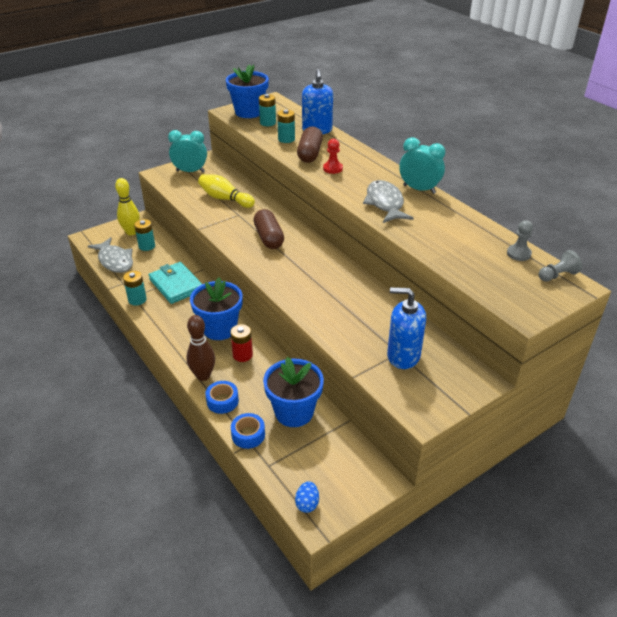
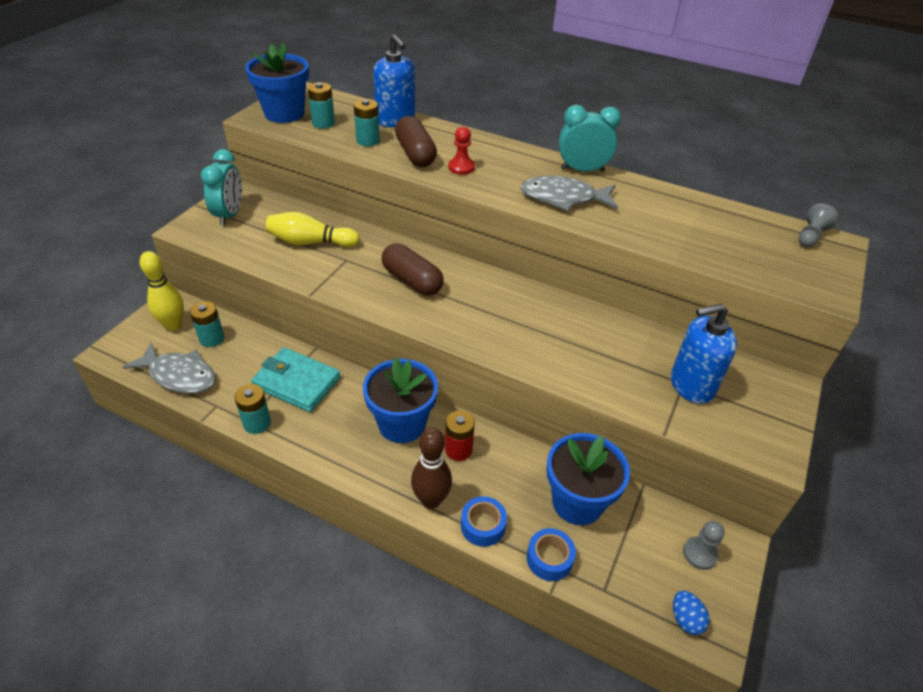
camera: 30 degrees left, 5 degrees up
turquoise clock [168,130,207,172] -> turquoise clock turned 120 degrees clockwise [201,149,242,226]
grey fish [363,180,414,223] -> grey fish turned 45 degrees counterclockwise [520,176,618,211]
grey pawn [507,220,533,261] -> grey pawn moved to [683,521,724,570]

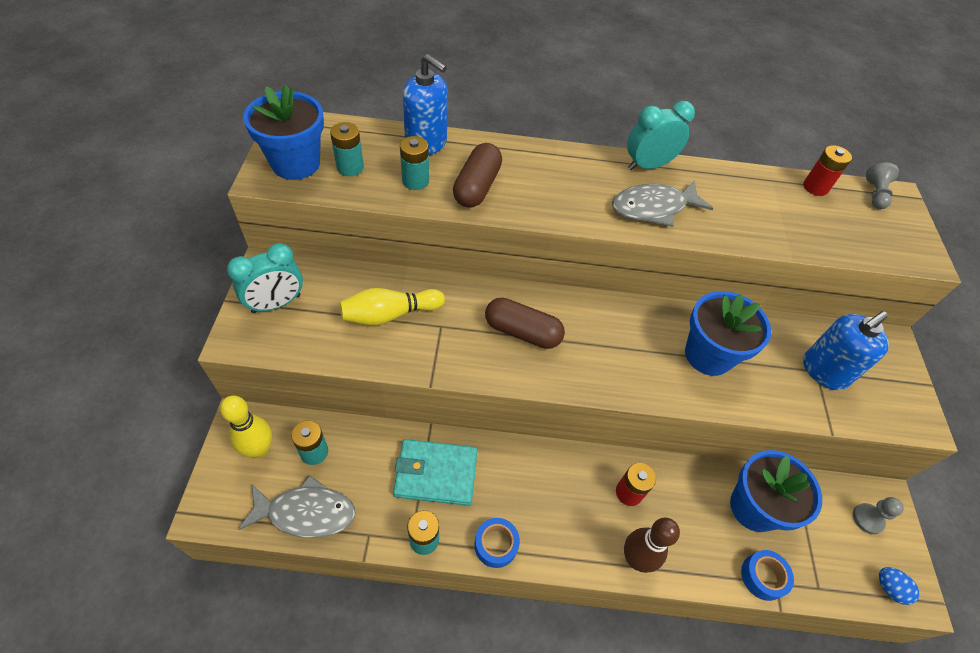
camera: 25 degrees left, 10 degrees up
turquoise clock [201,149,242,226] -> turquoise clock turned 75 degrees clockwise [227,243,303,313]
blue flower pot [363,358,438,443] -> blue flower pot moved to [685,291,771,376]
brown capsule [395,116,437,167] -> brown capsule turned 60 degrees clockwise [453,143,502,208]
red pawn [449,127,475,175] -> none
blue tape [461,496,507,547] -> blue tape moved to [474,518,520,568]
none -> red battery [803,145,852,196]

